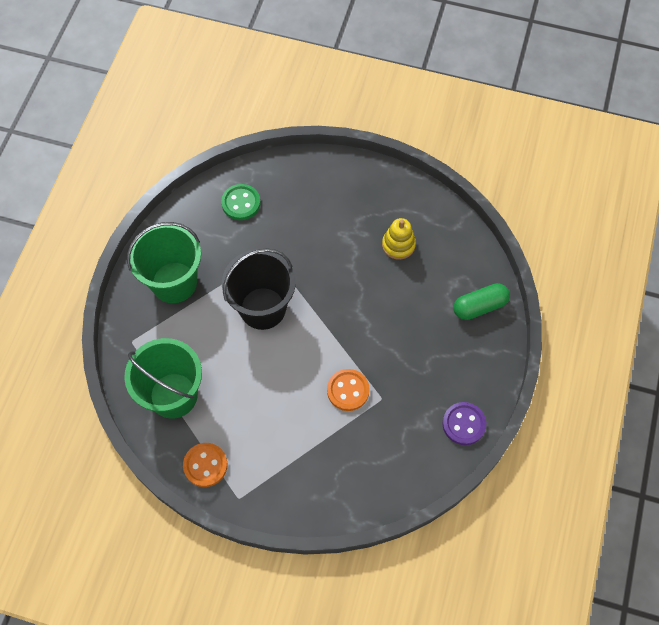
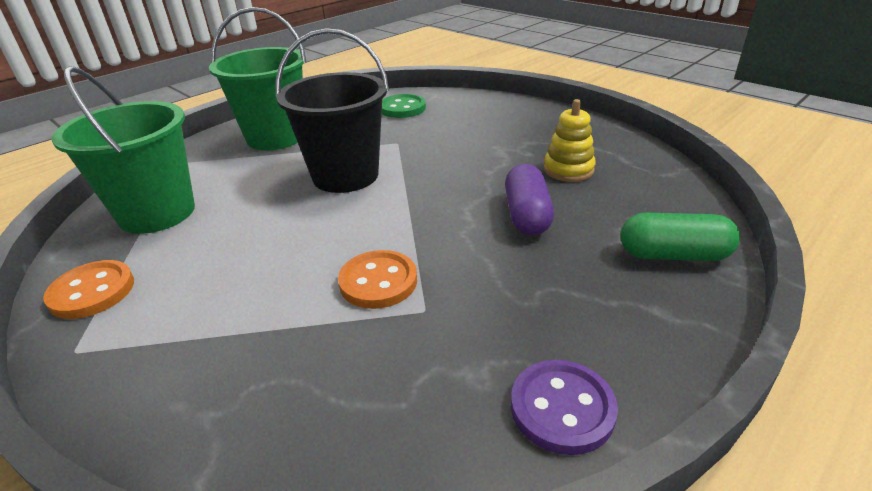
camera: 30 degrees right, 30 degrees down
none -> purple capsule [505,164,554,235]

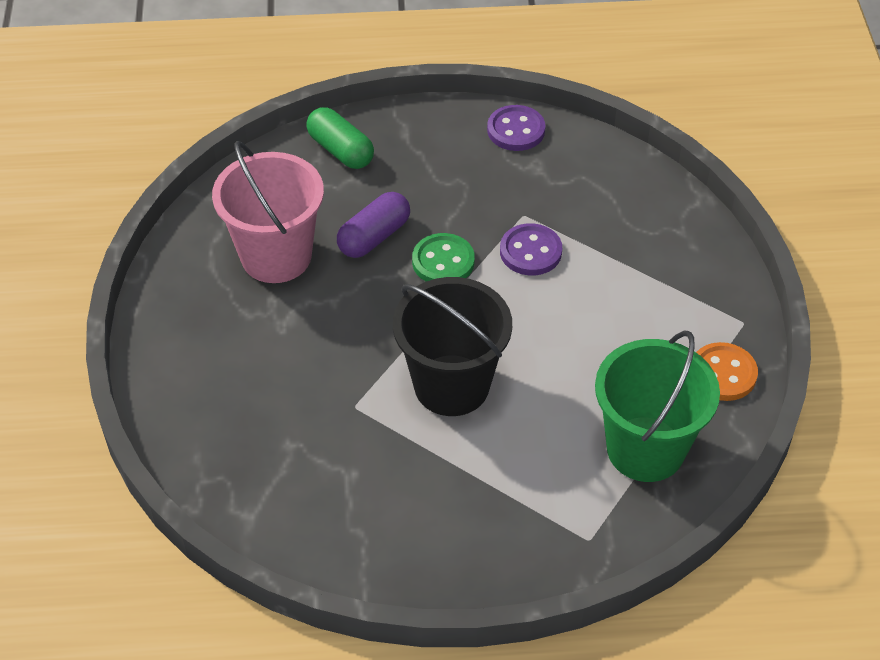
camera: 140 degrees left, 15 degrees up
green bucket [209,7,307,150] -> none
orange button [338,250,417,309] -> purple button [500,223,562,275]
green button [382,94,426,118] -> green button moved to [412,233,475,281]
yellow stacking toy [543,99,596,182] -> pink bucket [212,141,324,283]

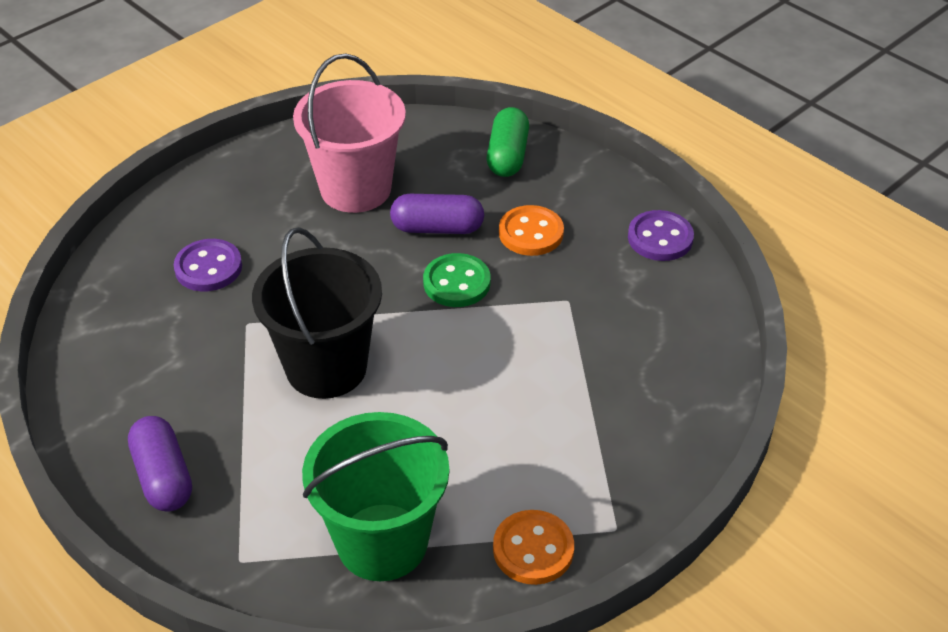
camera: 50 degrees right, 5 degrees down
purple button [500,223,562,275] -> purple button moved to [174,239,242,292]
none -> purple capsule [128,416,192,512]
none -> orange button [499,205,564,256]

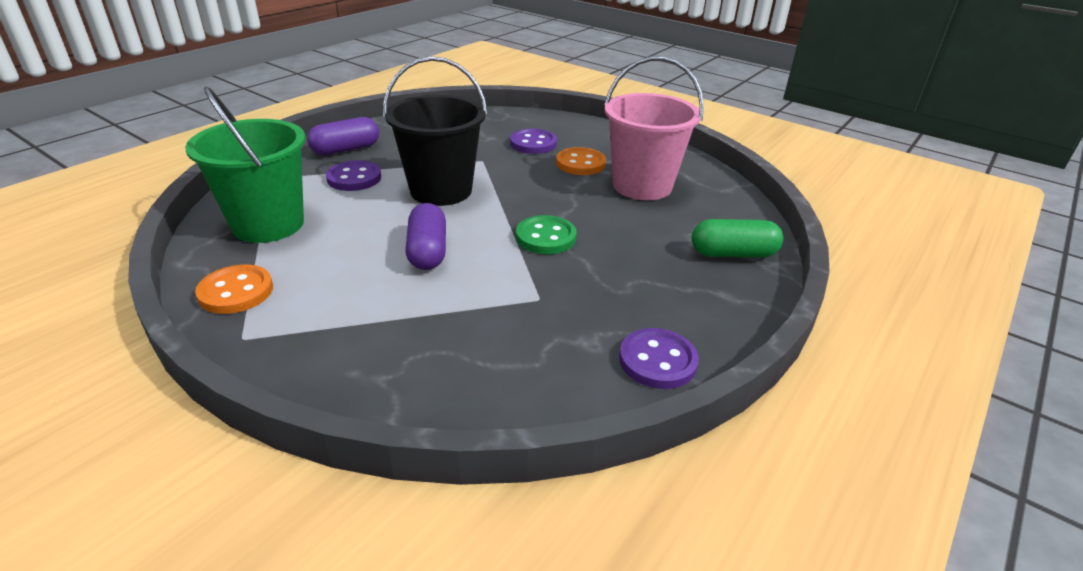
camera: 80 degrees right, 10 degrees down
purple capsule [390,194,484,234] -> purple capsule moved to [405,203,446,270]
orange button [499,205,564,256] -> orange button moved to [556,147,606,175]
none -> purple button [326,160,381,191]

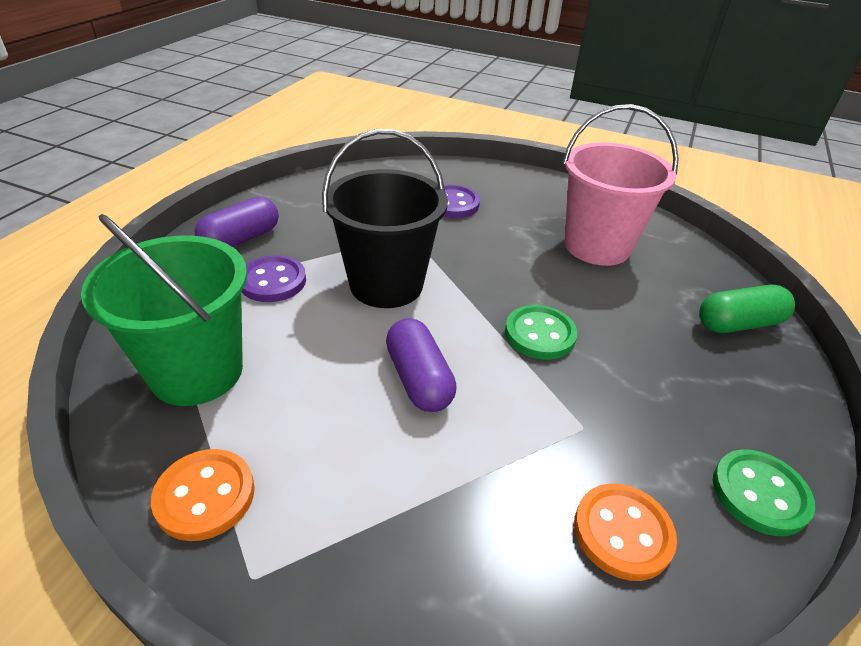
camera: 15 degrees left, 5 degrees up
orange button [556,147,606,175] -> orange button moved to [574,483,677,581]
purple button [619,328,699,389] -> green button [713,449,815,536]

